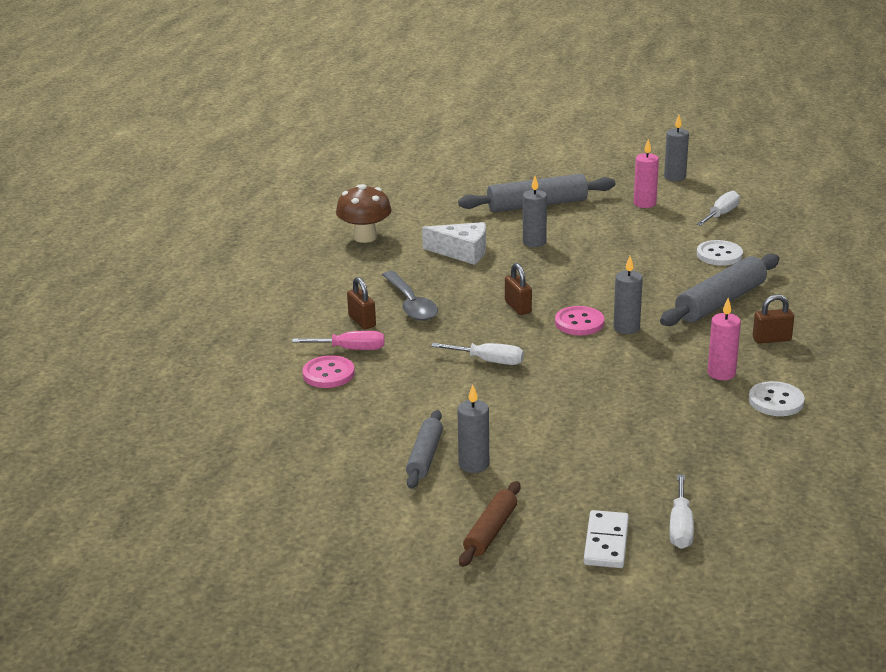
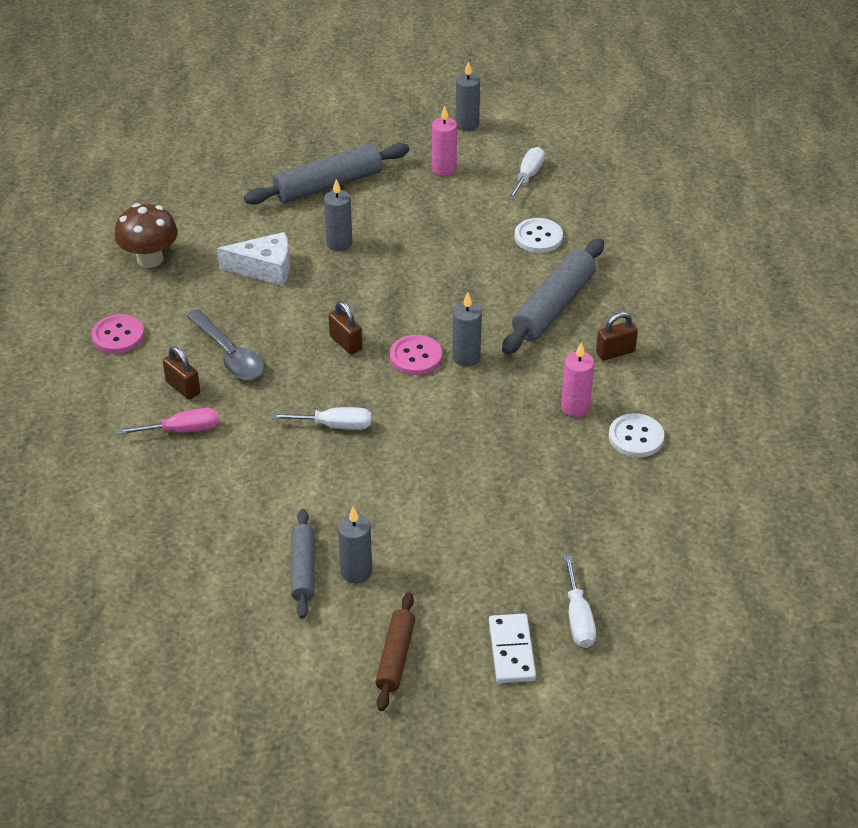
camera: 15 degrees left, 15 degrees up
pink button [302,355,355,388] -> pink button moved to [91,314,144,354]

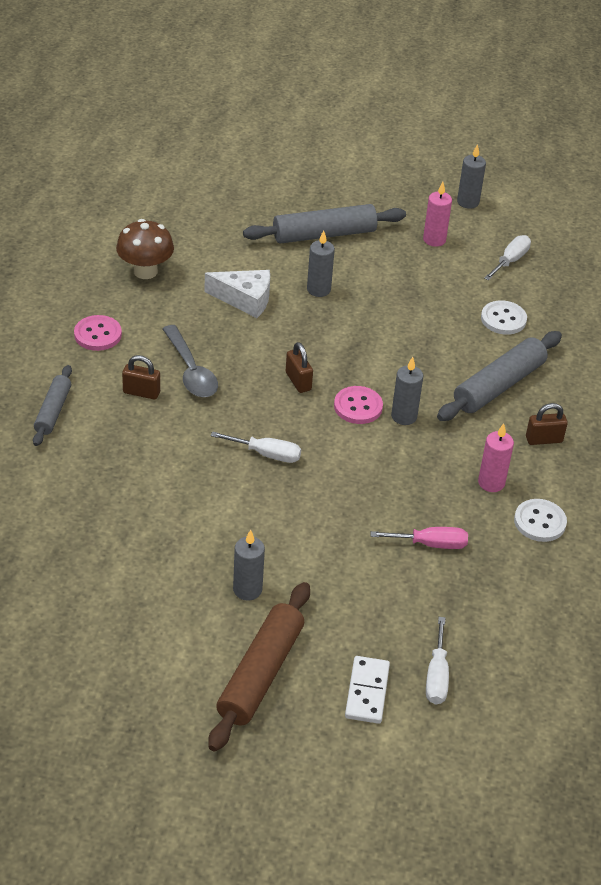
camera: 10 degrees right, 0 degrees up
pink screwdriver [117,408,219,435] -> pink screwdriver moved to [371,527,468,549]
brown padlock [163,346,200,400] -> brown padlock turned 45 degrees counterclockwise [122,355,160,400]
grey rolling pin [291,509,314,619] -> grey rolling pin moved to [33,365,72,446]
brown rolling pin [375,592,415,711] -> brown rolling pin [208,582,310,752], size x1.67

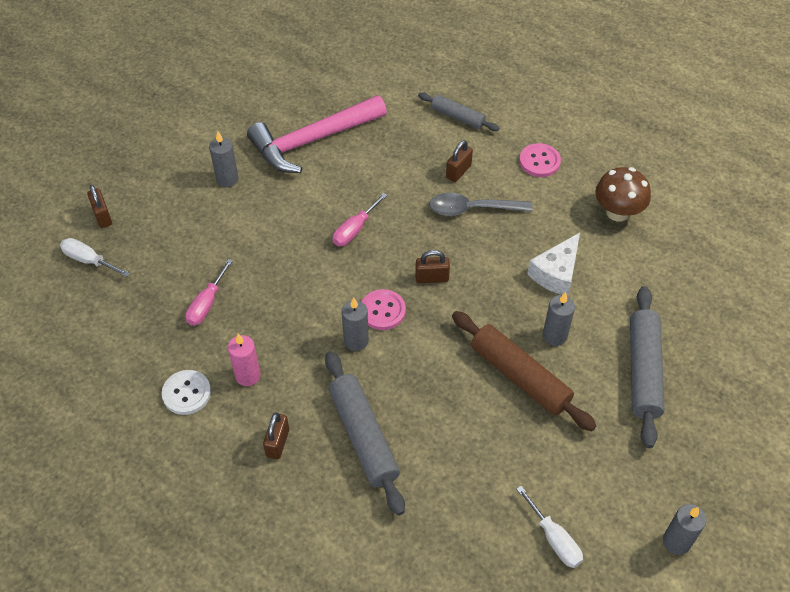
camera: 115 degrees right, 10 degrees up
brown rolling pin [208,582,310,752] -> brown rolling pin moved to [452,311,596,431]
white screwdriver [210,431,301,463] -> pink screwdriver [333,193,387,246]
white domino [345,656,390,724] -> brown padlock [87,185,112,228]
pink candle [423,182,452,247] -> none
white button [481,300,527,335] -> none
none -> pink hammer [247,95,387,173]

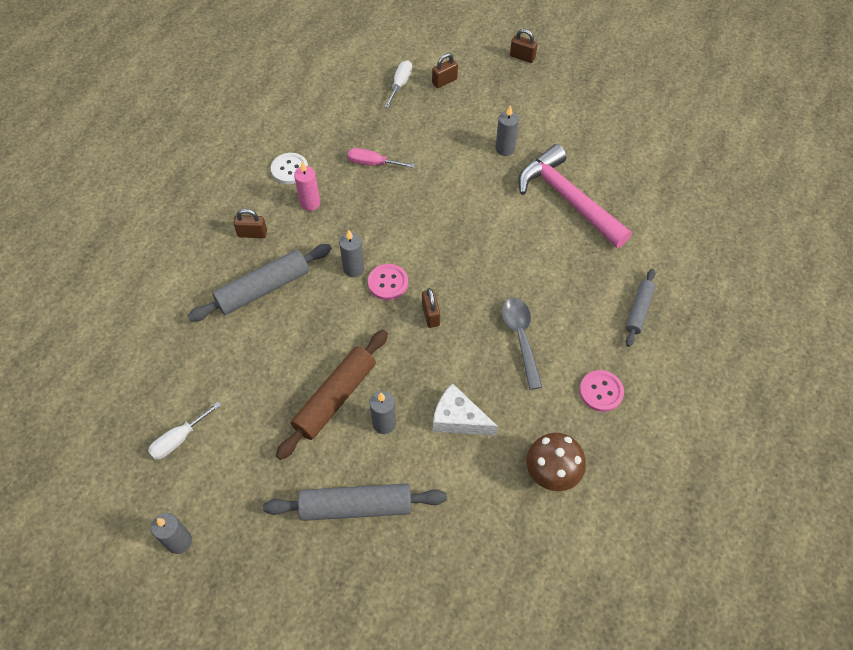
camera: 80 degrees right, 5 degrees up
pink screwdriver [333,193,387,246] -> none
brown padlock [446,140,473,182] -> brown padlock moved to [510,29,538,63]

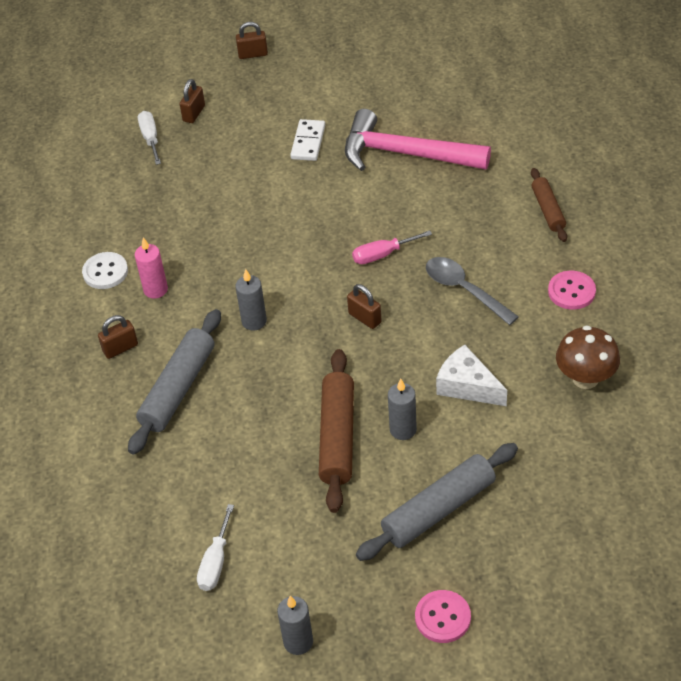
camera: 30 degrees left, 10 degrees down
pink screwdriver [348,148,415,168] -> pink screwdriver moved to [352,231,432,264]
pink button [368,264,408,300] -> pink button moved to [415,590,471,643]
white cheese [433,384,498,436] -> white cheese turned 45 degrees clockwise [436,345,507,406]
grey candle [495,105,519,156] -> white domino [290,119,325,161]
grey rolling pin [626,269,656,347] -> brown rolling pin [531,168,567,242]

